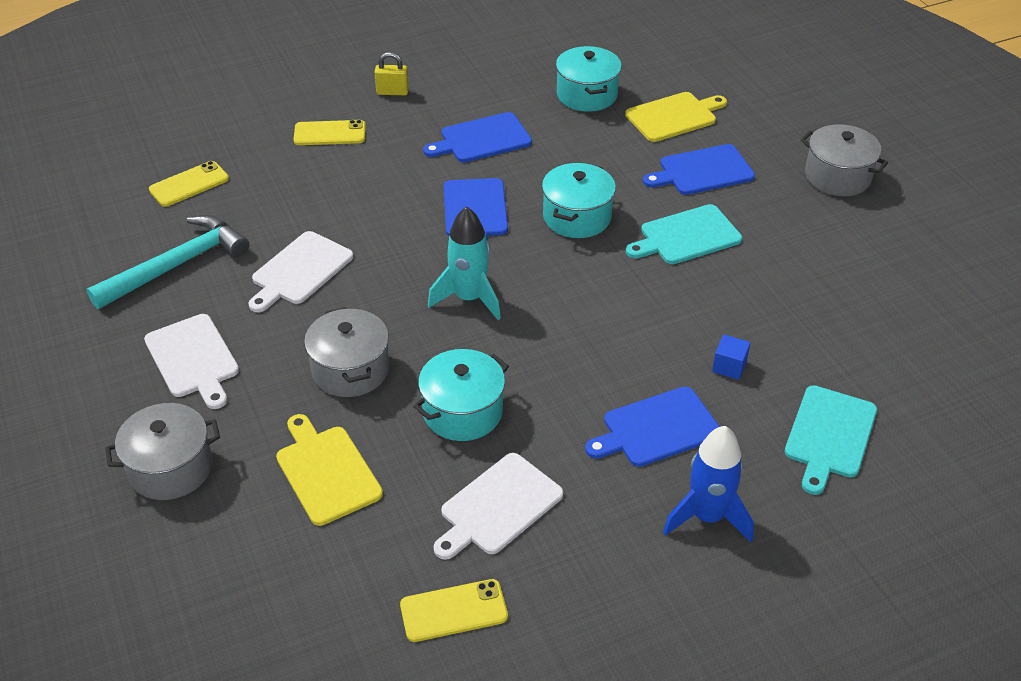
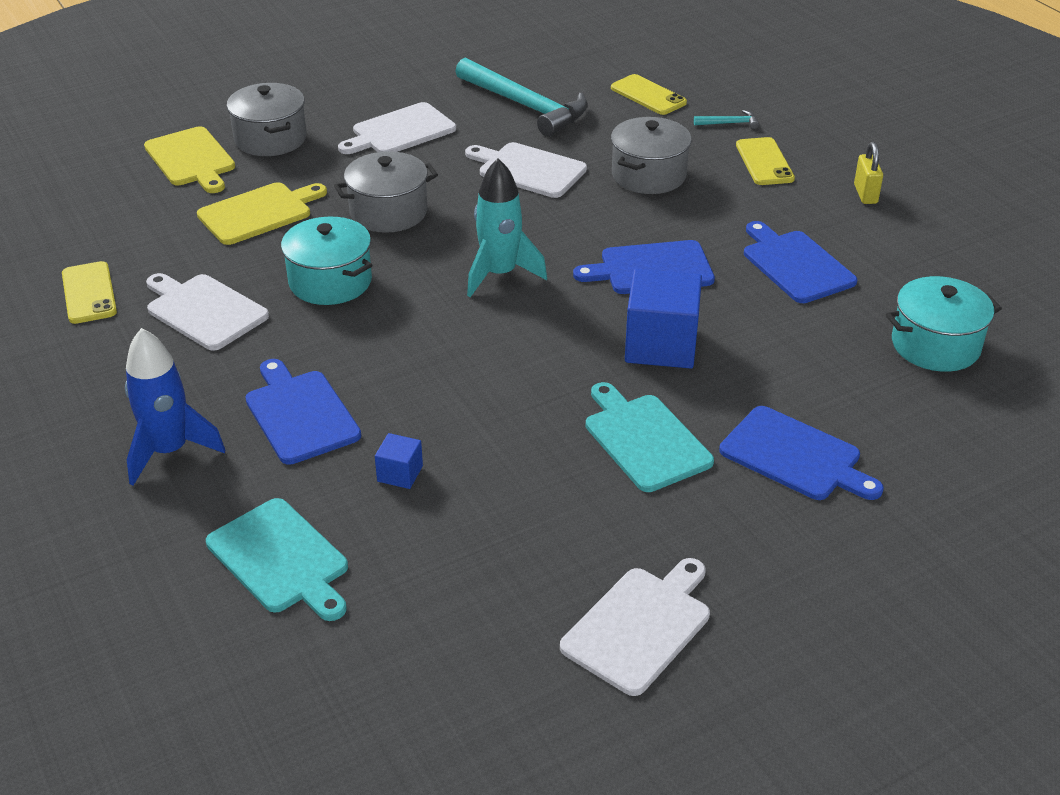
camera: 85 degrees right, 5 degrees down
turquoise pot [542,163,616,238] -> blue cube [625,269,702,369]
yellow cutting board [625,92,727,142] -> yellow cutting board moved to [144,126,235,193]
blue cutting board [643,144,755,195] -> blue cutting board turned 150 degrees clockwise [719,406,884,500]
turquoise cutting board [785,385,877,495] -> turquoise cutting board turned 150 degrees counterclockwise [206,498,348,621]
grey pot [801,124,888,196] -> grey pot moved to [611,117,692,194]
none -> white cutting board [560,558,710,696]
none -> turquoise hammer [694,110,759,129]

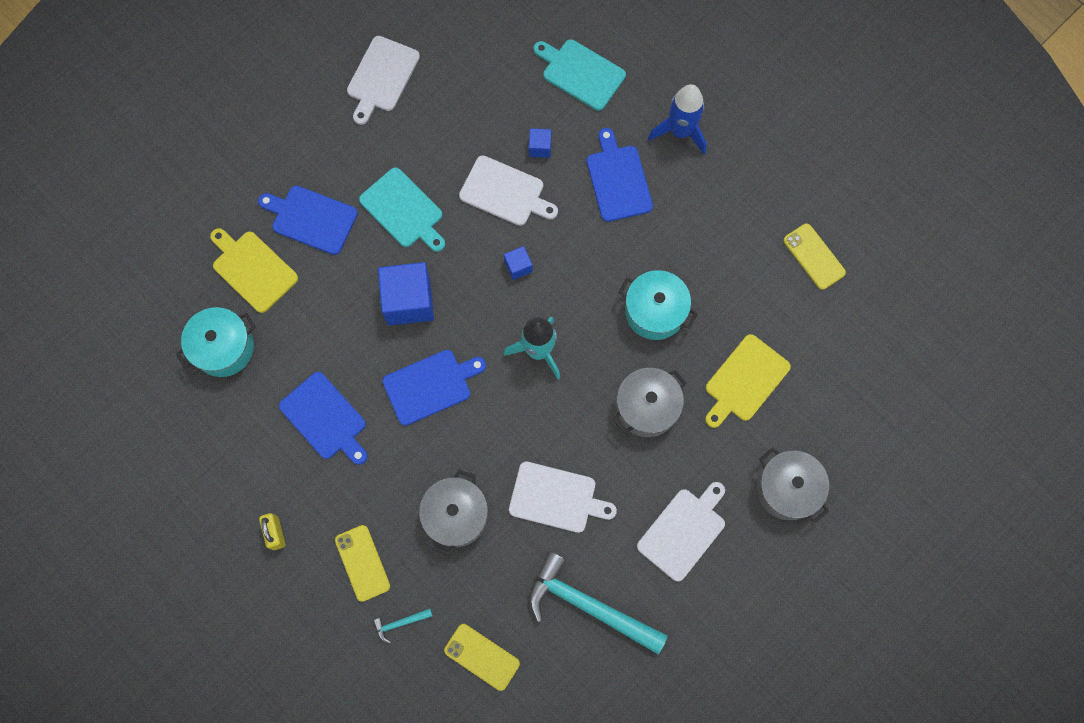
camera: 165 degrees right, 35 degrees up
yellow cutting board [144,126,235,193] -> yellow cutting board moved to [210,228,298,313]
white cutting board [146,273,269,351] -> white cutting board moved to [459,155,558,226]
blue cutting board [245,359,361,465] -> blue cutting board turned 150 degrees counterclockwise [587,128,653,222]
none -> blue cube [504,246,533,280]

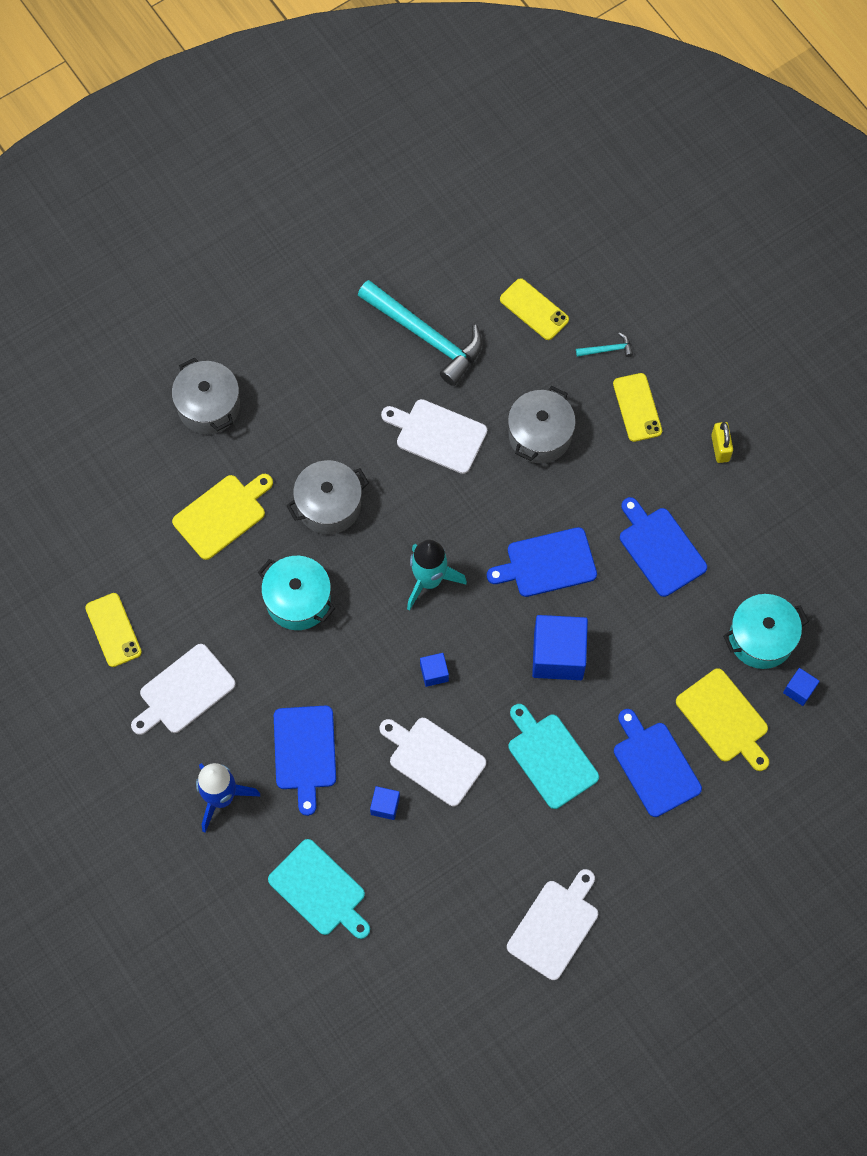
camera: 170 degrees left, 5 degrees down
blue cutting board [258,186,358,255] -> blue cutting board turned 150 degrees counterclockwise [614,709,702,817]
white cutting board [637,482,725,582] -> white cutting board moved to [131,644,236,735]
none -> blue cube [783,668,820,706]

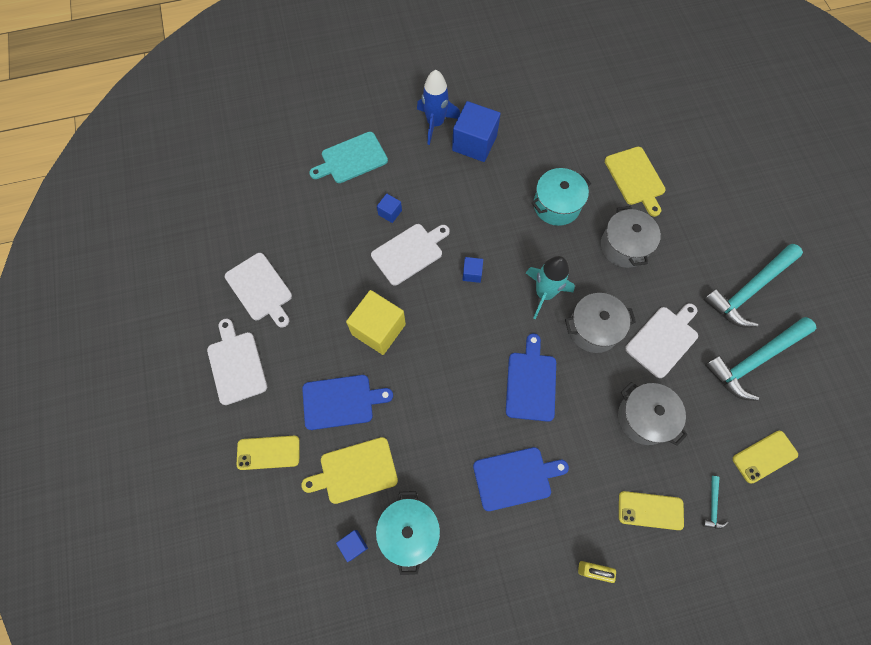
camera: 110 degrees right, 0 degrees up
yellow phone [85,593,142,667] -> yellow phone moved to [237,436,300,470]
white cutting board [131,644,236,735] -> white cutting board moved to [207,319,267,405]
grey pot [172,357,240,434] -> grey pot moved to [565,293,636,353]
blue cutting board [274,706,336,816] -> none
turquoise cutting board [508,704,599,809] -> yellow cube [346,290,406,355]
blue cube [532,615,588,680] -> blue cube moved to [452,101,501,162]
none -> turquoise hammer [703,244,803,328]

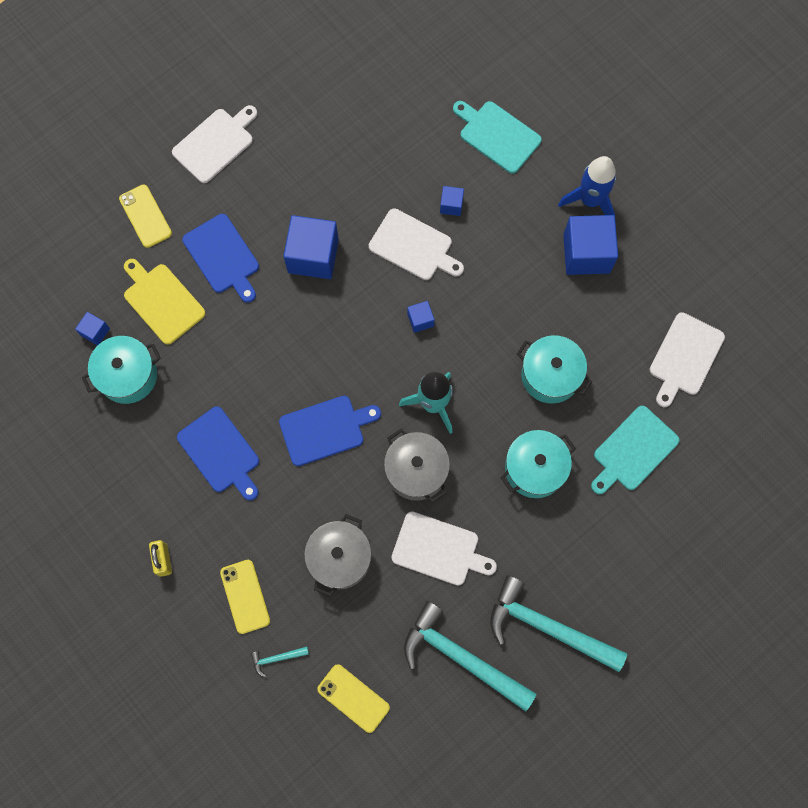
camera: 65 degrees right, 5 degrees up
white cutting board [225,253,292,327] -> white cutting board moved to [649,312,725,407]
yellow cube [346,290,406,355] -> blue cube [284,215,339,279]
grey pot [601,206,661,268] -> turquoise pot [501,430,576,498]
yellow cutting board [605,147,666,217] -> turquoise cutting board [591,406,680,494]

